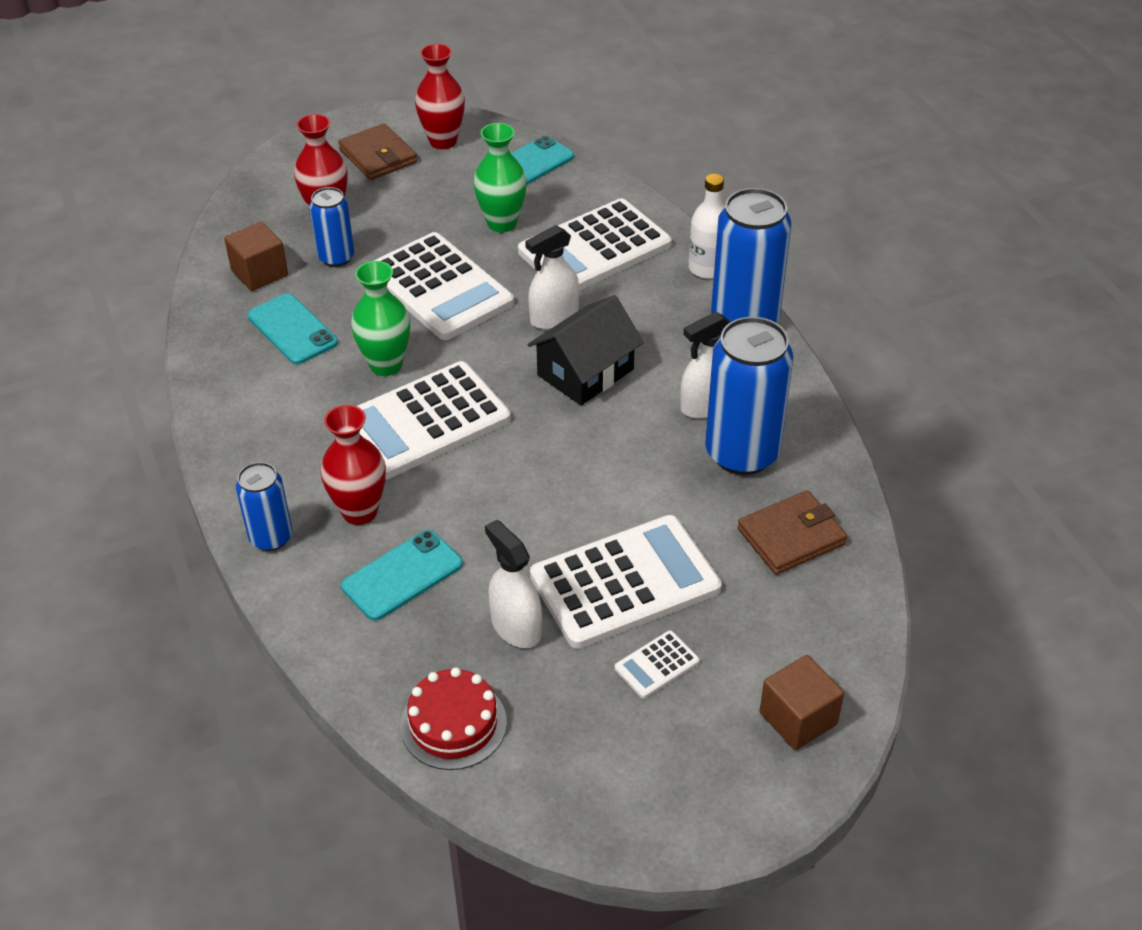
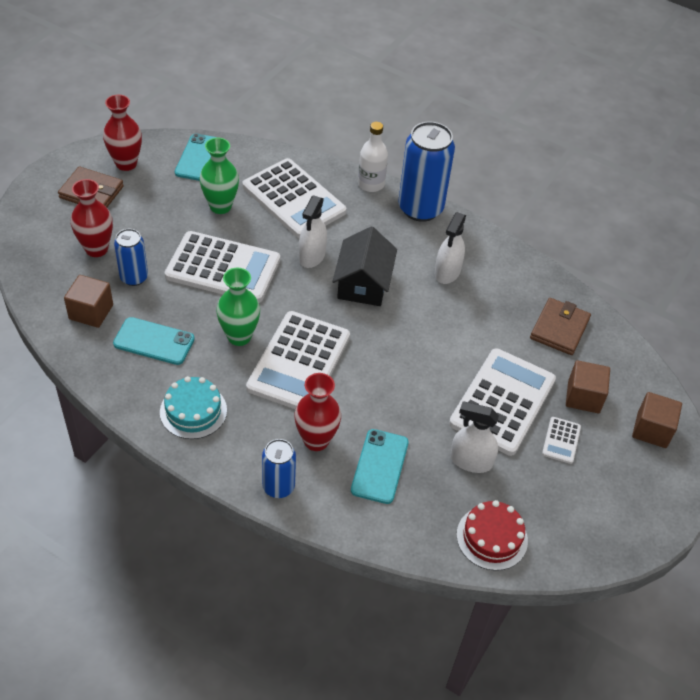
camera: 40 degrees left, 5 degrees up
white calculator [518,198,672,290] -> white calculator turned 60 degrees counterclockwise [242,158,346,238]
blue can [706,317,793,475] -> none
none -> turquoise cake [160,376,227,439]
none -> brown cube [566,360,610,413]

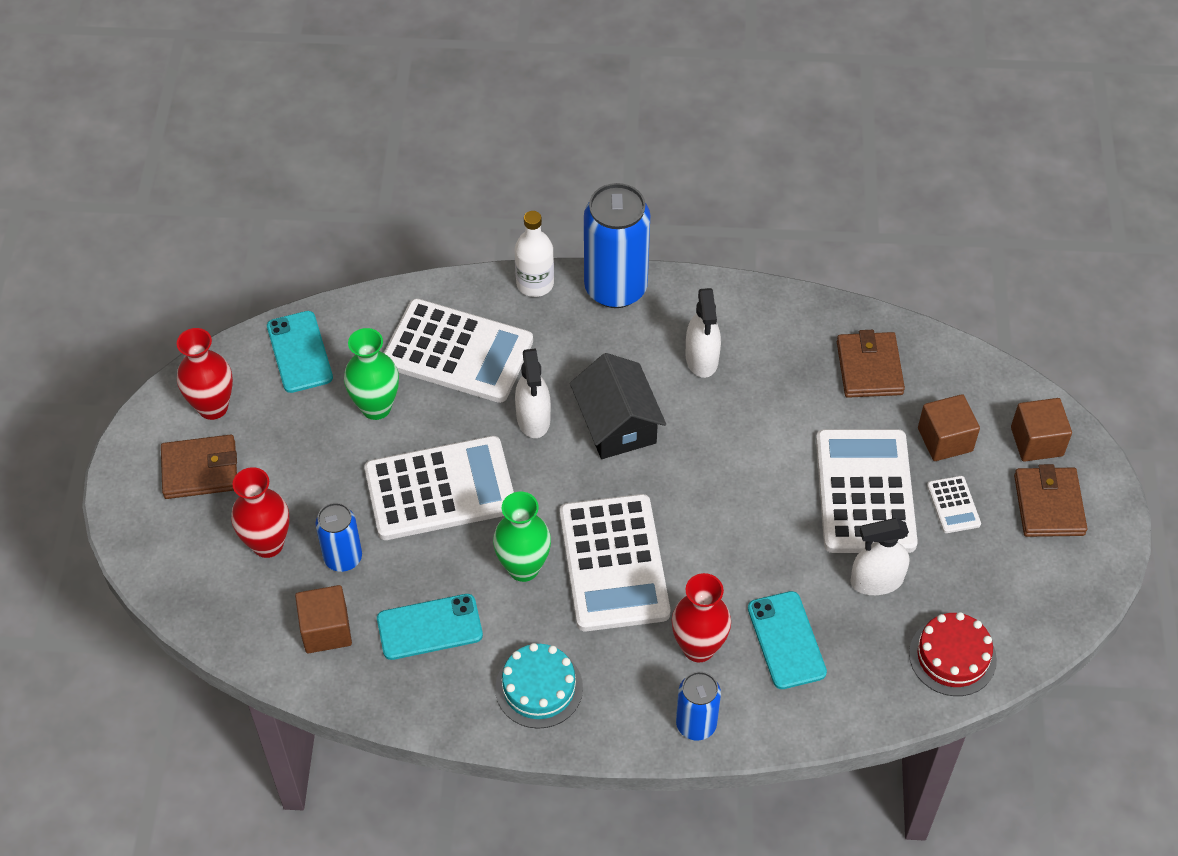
camera: 25 degrees left, 5 degrees up
none -> brown wallet [1014,464,1087,537]

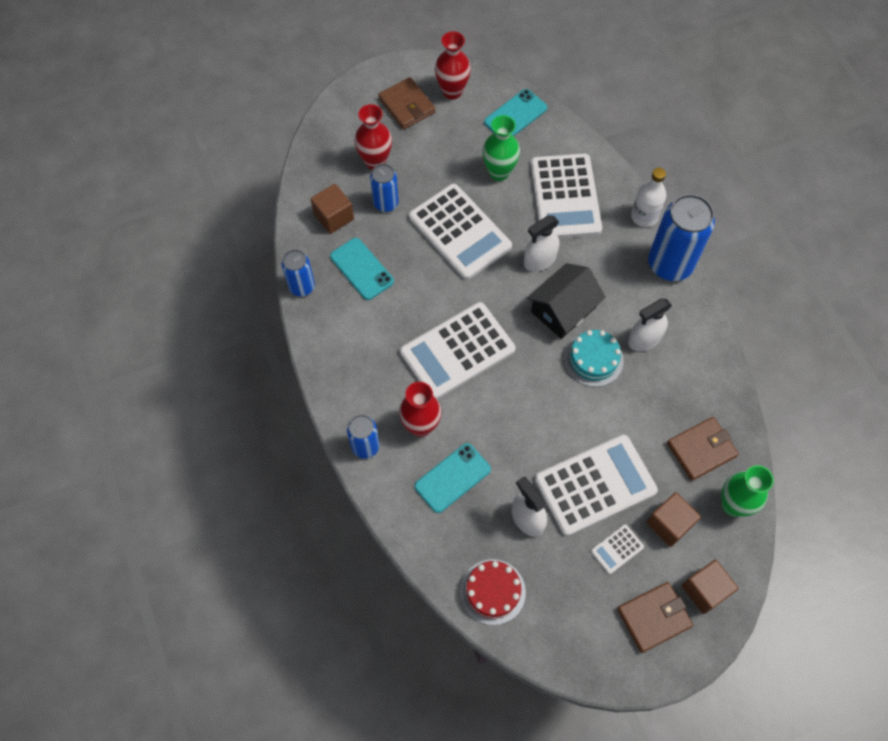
camera: 65 degrees right, 10 degrees up
green vase [493,492,551,582] -> green vase moved to [721,465,774,517]
turquoise cake [495,643,583,729] -> turquoise cake moved to [564,330,624,387]
none -> blue can [282,250,315,296]

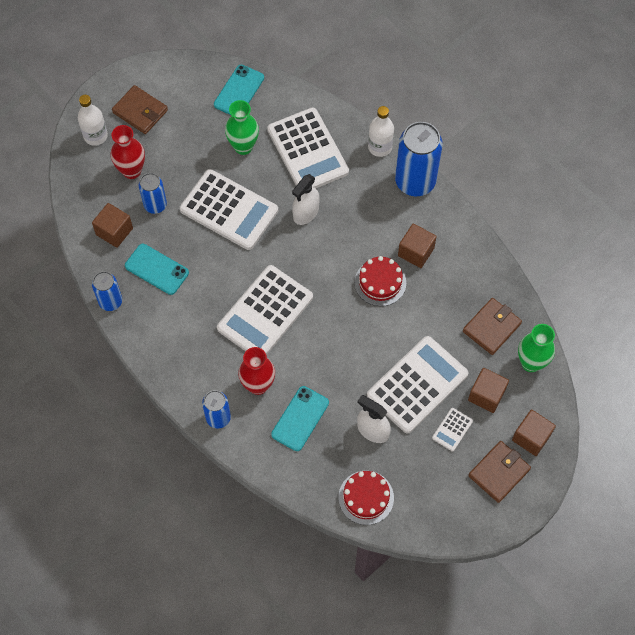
camera: 20 degrees left, 0 degrees up
red vase [435,31,471,99] -> none
black house [527,263,606,339] -> none
turquoise cake [564,330,624,387] -> red cake [355,256,406,306]
white spray bottle [628,299,672,351] -> brown cube [398,224,437,268]
none -> white bottle [78,95,108,146]

